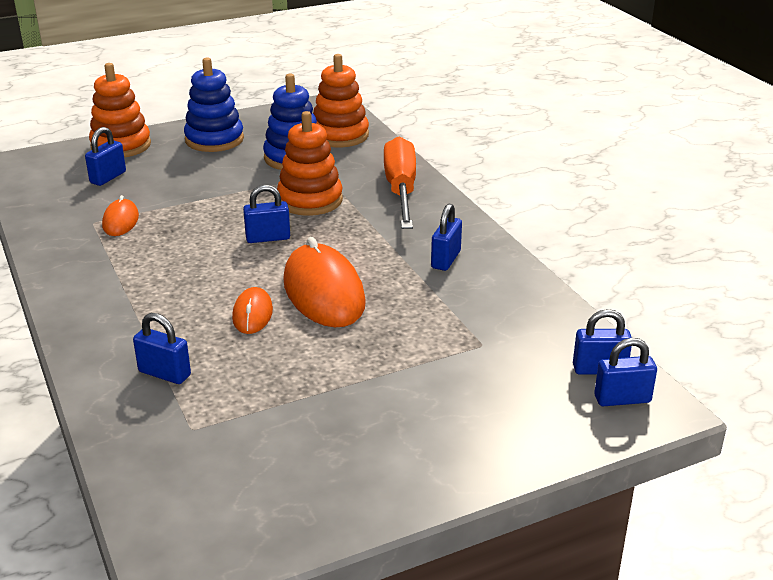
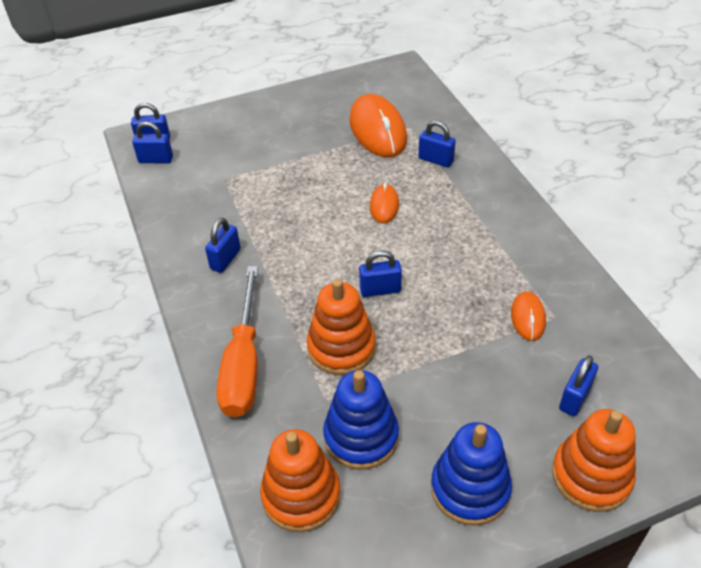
camera: 175 degrees left, 15 degrees up
orange mouse [283,237,366,327] -> orange mouse moved to [349,94,407,157]

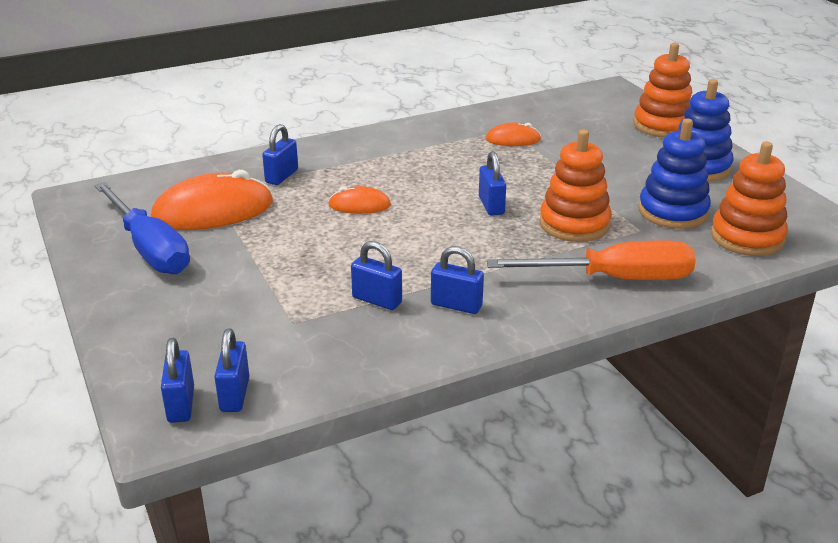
camera: 95 degrees left, 15 degrees down
blue padlock [559,355,598,416] -> blue padlock moved to [351,241,402,310]
none -> blue screwdriver [94,182,190,274]

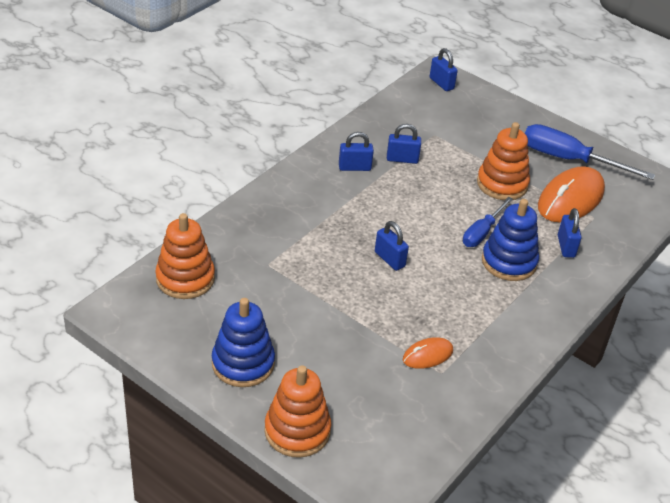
camera: 150 degrees right, 10 degrees up
blue padlock [214,328,249,412] -> none
orange mouse [328,186,391,214] -> blue screwdriver [463,197,513,247]
orange screwdriver [487,240,696,280] -> none
orange stacking toy [539,130,612,242] -> orange stacking toy moved to [477,122,530,200]
blue stacking toy [639,119,711,229] -> blue stacking toy moved to [482,199,539,281]

